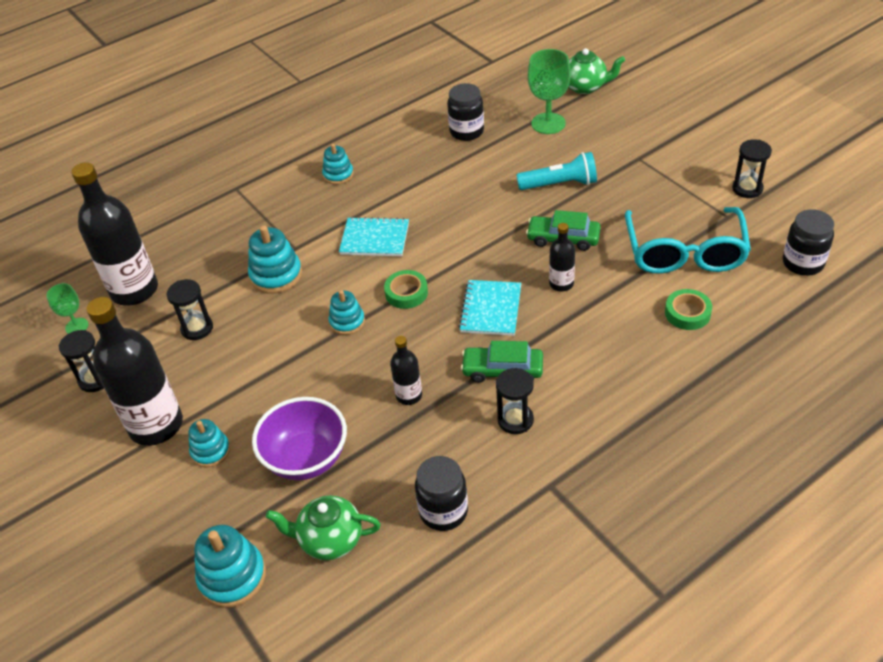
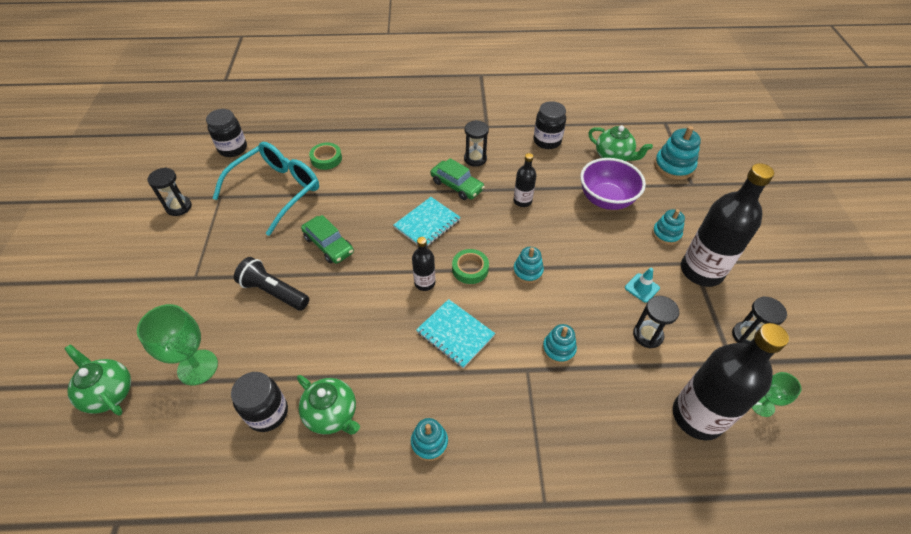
camera: 150 degrees left, 5 degrees up
turquoise stacking toy [248,225,302,294] -> turquoise stacking toy [542,324,577,364], size x0.65
turquoise flashlight [516,152,597,190] -> black flashlight [234,257,309,311]
black bottle [549,223,575,292] -> black bottle moved to [412,237,435,291]
none -> green teapot [297,375,360,435]
none -> turquoise traffic cone [625,268,660,303]

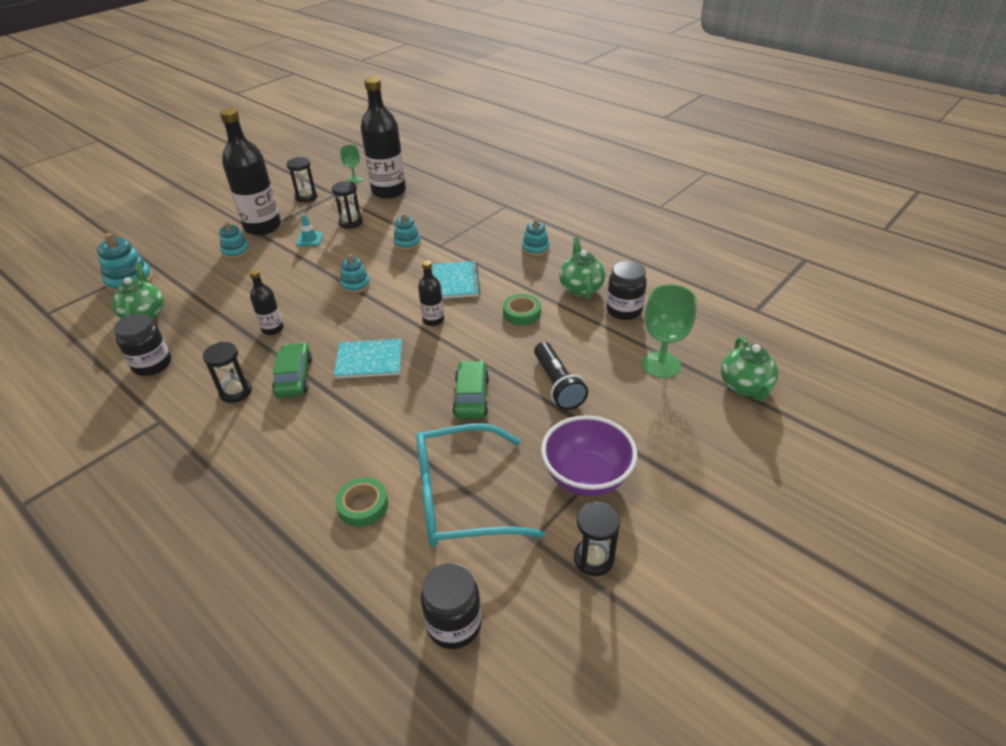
camera: 135 degrees left, 10 degrees down
green tape [452,249,489,284] -> green tape moved to [503,294,541,325]
purple bowl [580,158,646,210] -> purple bowl moved to [541,415,637,496]

